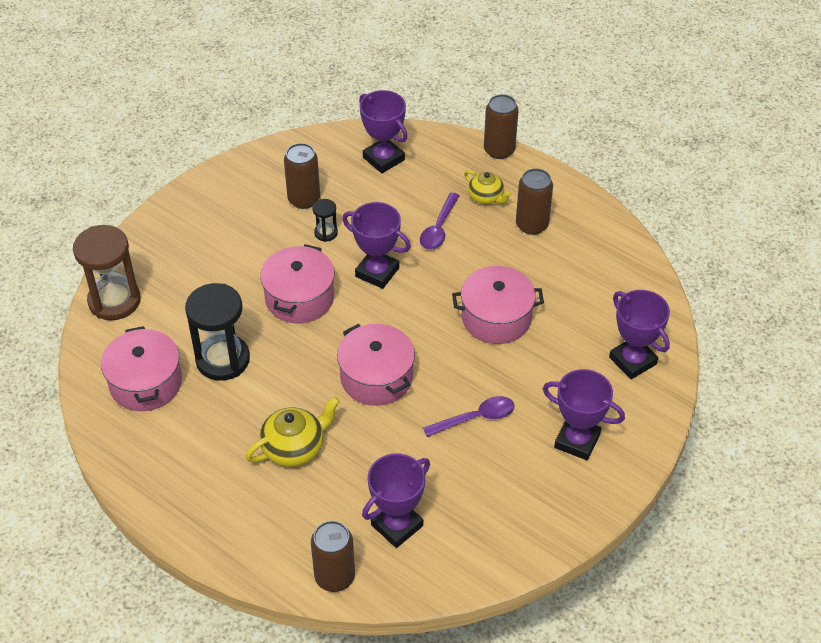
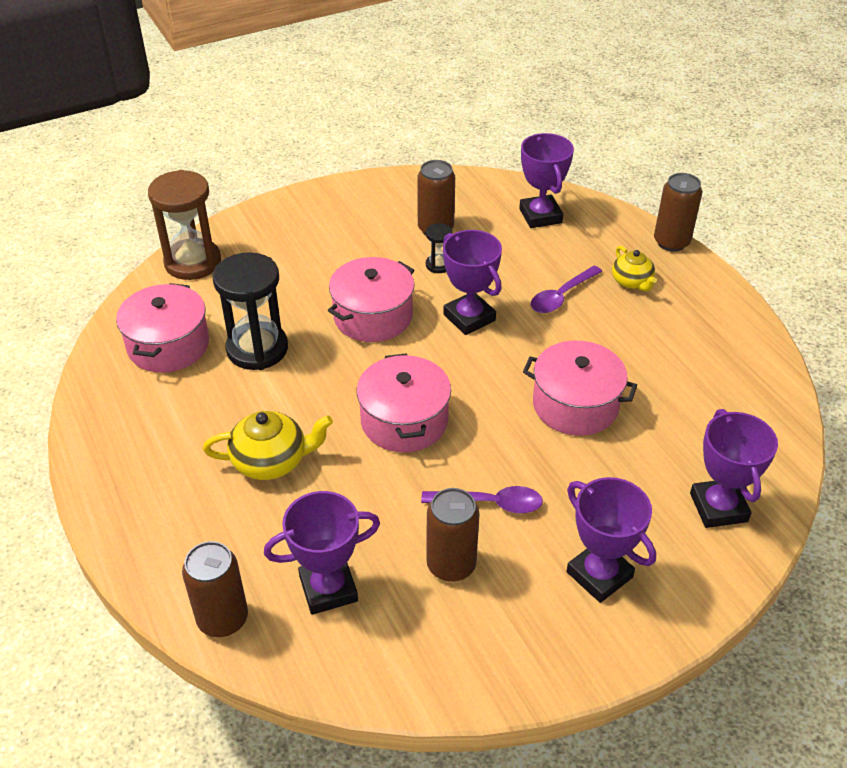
camera: 25 degrees right, 5 degrees down
brown can [516,168,553,235] -> brown can moved to [427,488,480,582]

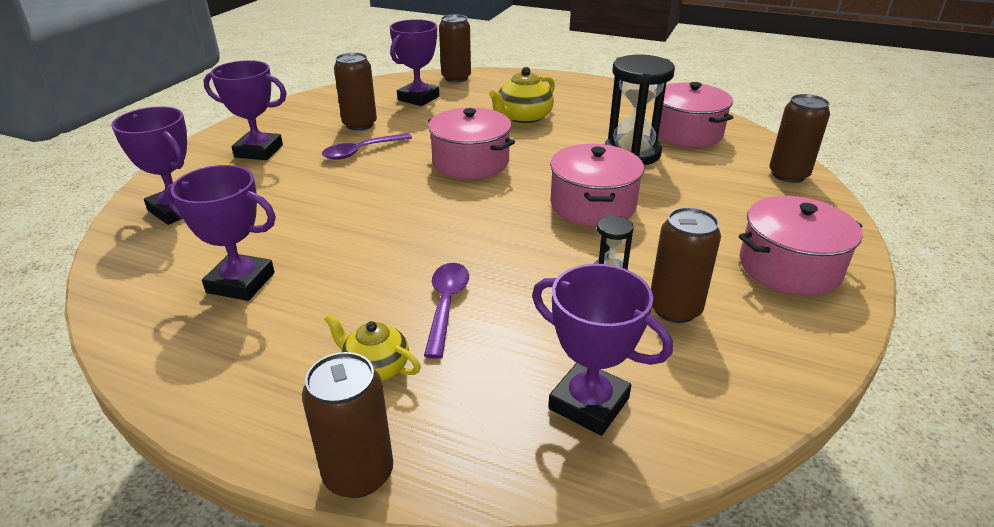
camera: 140 degrees right, 10 degrees down
brown hourglass [148,170,221,280] -> brown can [769,94,830,183]
purple trophy [443,230,502,335] -> purple trophy moved to [165,165,276,301]
pink pot [523,340,637,436] -> pink pot moved to [739,196,862,296]

